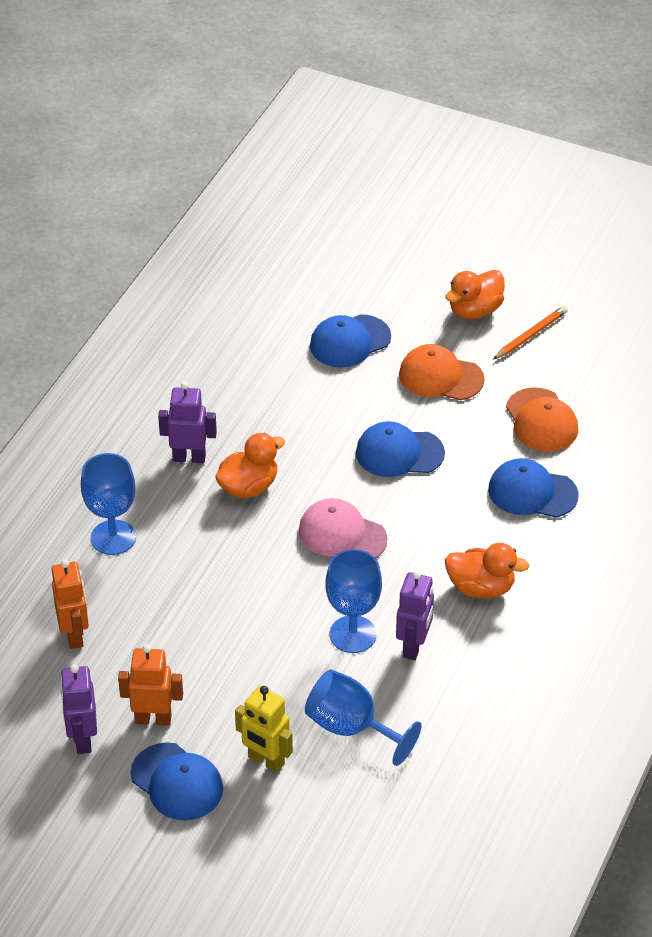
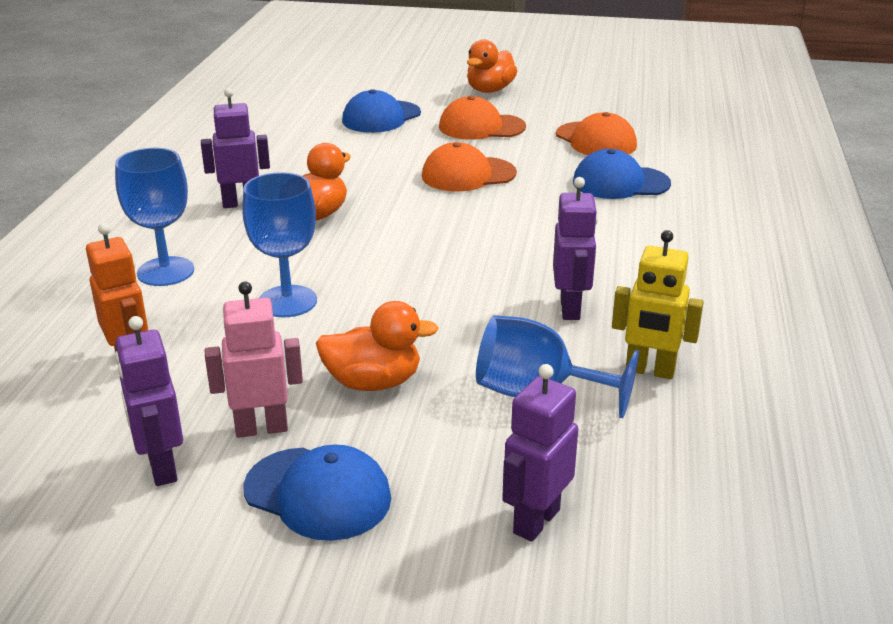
camera: 15 degrees left, 15 degrees down
orange robot [118,644,183,726] -> pink robot [205,281,303,438]
yellow robot [235,686,293,773] -> yellow robot moved to [612,230,704,379]
pink cap [299,498,387,558] -> none
blue goblet [326,549,382,653] -> blue goblet moved to [242,172,317,317]
blue cap [356,421,445,477] -> orange cap [422,142,517,192]
orange duck [445,543,529,598] -> orange duck moved to [316,301,439,391]
orange pencil [493,306,568,360] -> none
none -> purple robot [502,364,578,542]

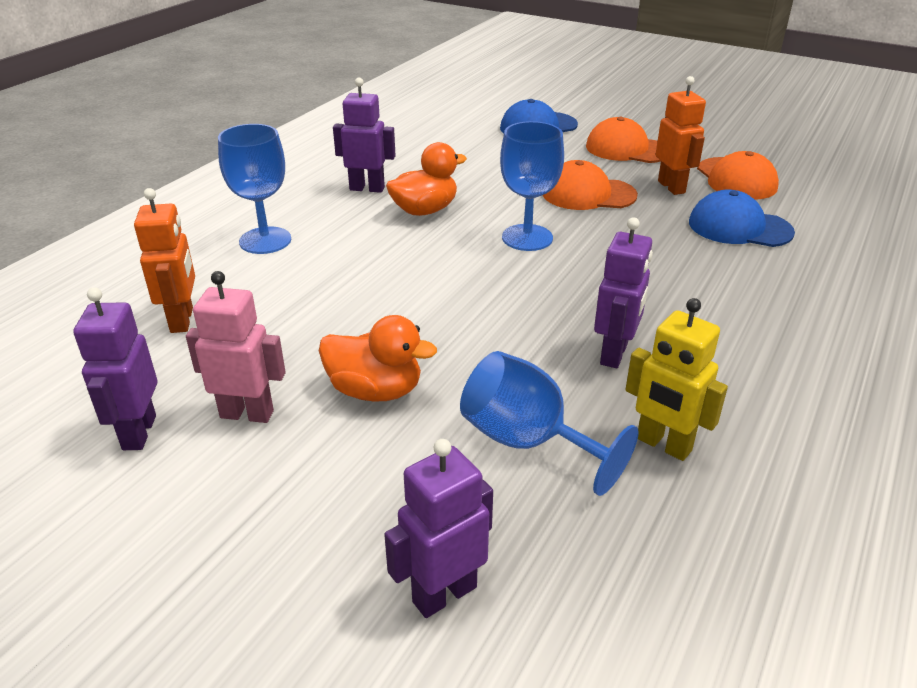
camera: 20 degrees right, 5 degrees up
blue goblet [242,172,317,317] -> blue goblet moved to [500,121,564,251]
blue cap [243,445,391,541] -> none
orange duck [467,39,517,93] -> none
none -> orange robot [655,76,706,195]

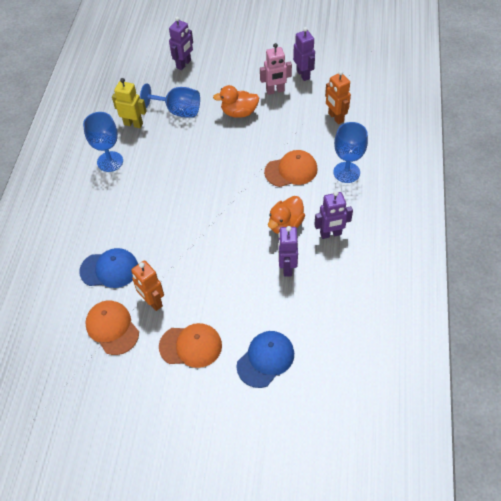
camera: 160 degrees right, 20 degrees up
blue goblet [500,121,564,251] -> blue goblet moved to [83,112,123,172]
orange cap [543,160,638,210] -> orange cap moved to [264,150,318,187]
purple robot [594,217,653,368] -> purple robot moved to [278,226,298,277]

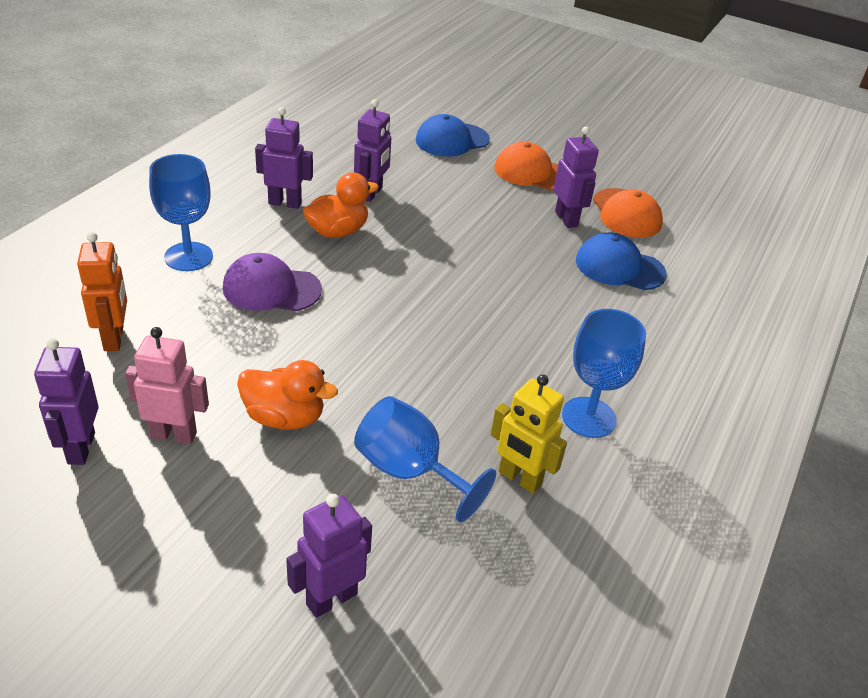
camera: 165 degrees left, 15 degrees down
orange robot [131,260,164,311] -> purple robot [554,127,599,228]
orange cap [264,150,318,187] -> purple cap [223,253,322,311]

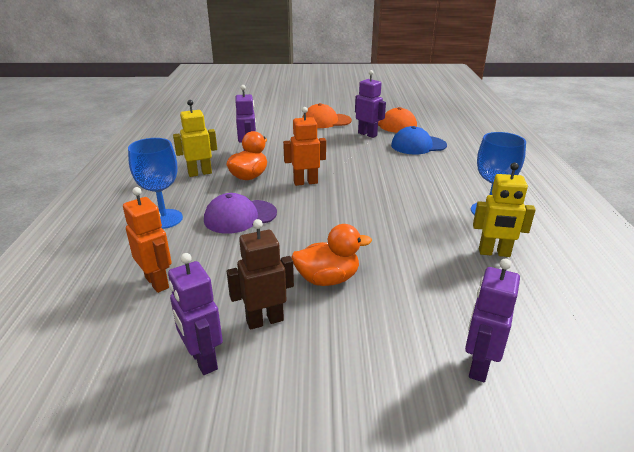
camera: 25 degrees left, 10 degrees down
pink robot [125,327,209,444] -> brown robot [227,219,294,330]
purple robot [255,107,313,209] -> yellow robot [173,100,217,177]
blue goblet [354,396,496,522] -> none
blue cap [416,114,490,157] -> none
none -> orange robot [283,107,326,186]

